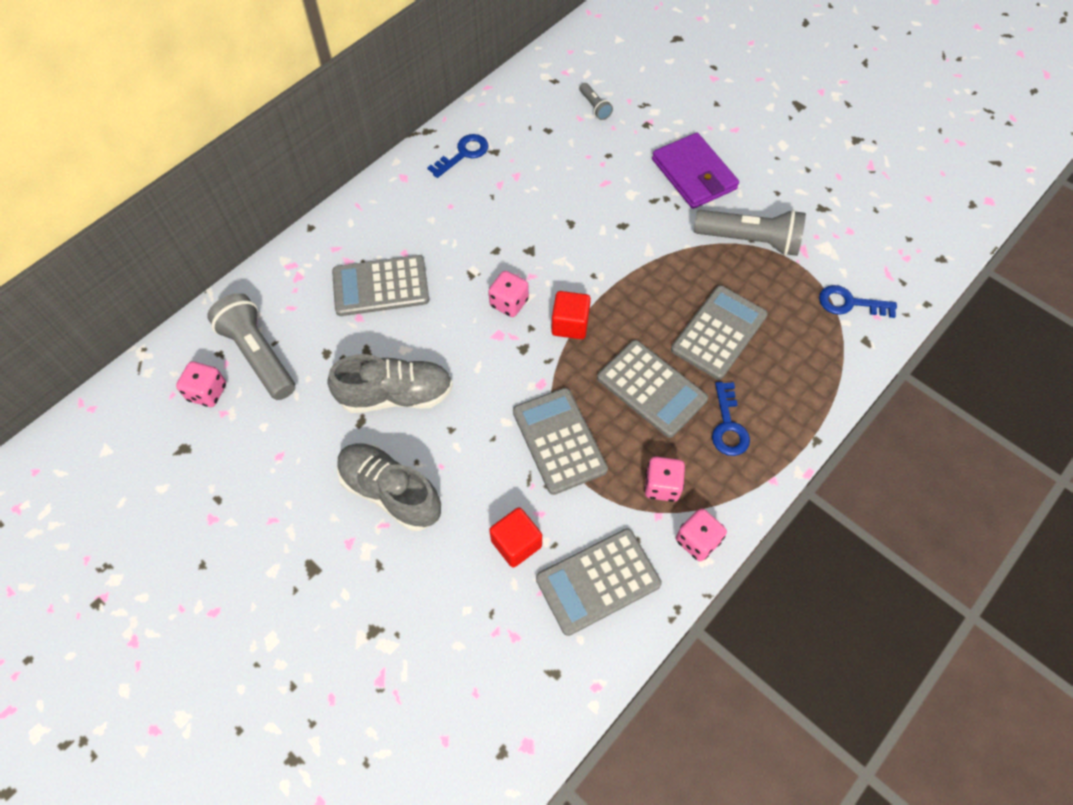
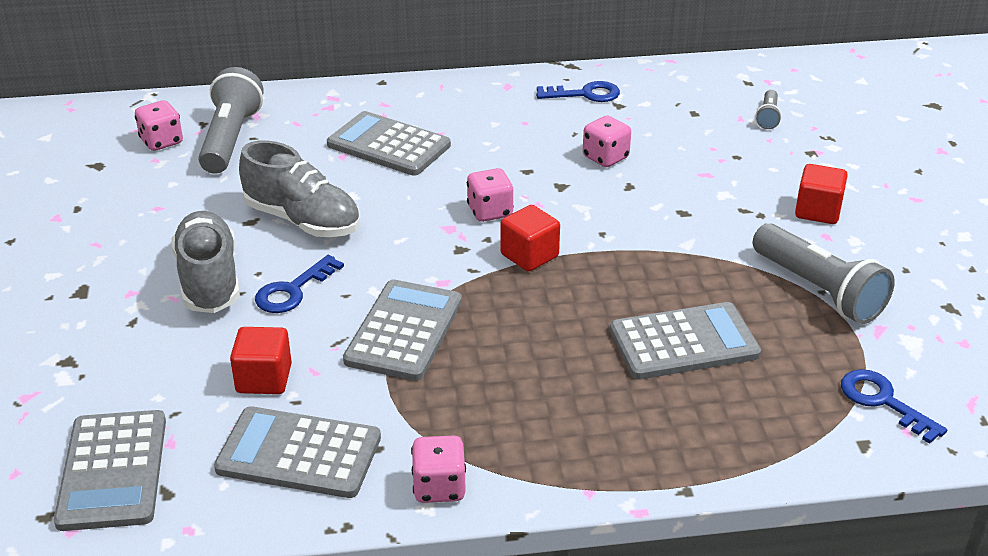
camera: 40 degrees right, 25 degrees down
grey calculator [597,340,708,438] -> grey calculator moved to [54,410,166,531]
pink dice [644,457,685,502] -> pink dice moved to [583,116,631,167]
purple wallet [652,133,739,209] -> red cube [795,164,848,224]
blue key [712,382,750,456] -> blue key moved to [255,255,344,313]

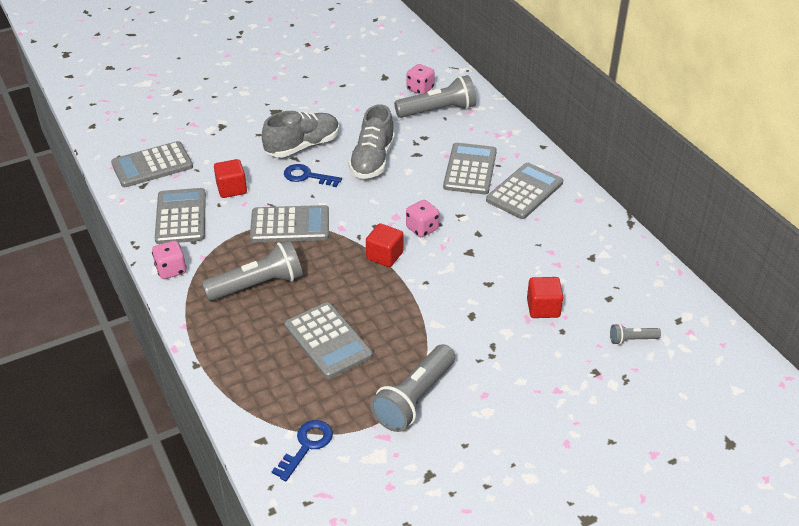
camera: 70 degrees right, 5 degrees up
blue key [536,81,620,102] -> none
pink dice [583,116,631,167] -> none
red cube [795,164,848,224] -> red cube moved to [527,277,563,318]
none -> grey flashlight [202,241,303,301]
none -> grey calculator [486,163,563,219]

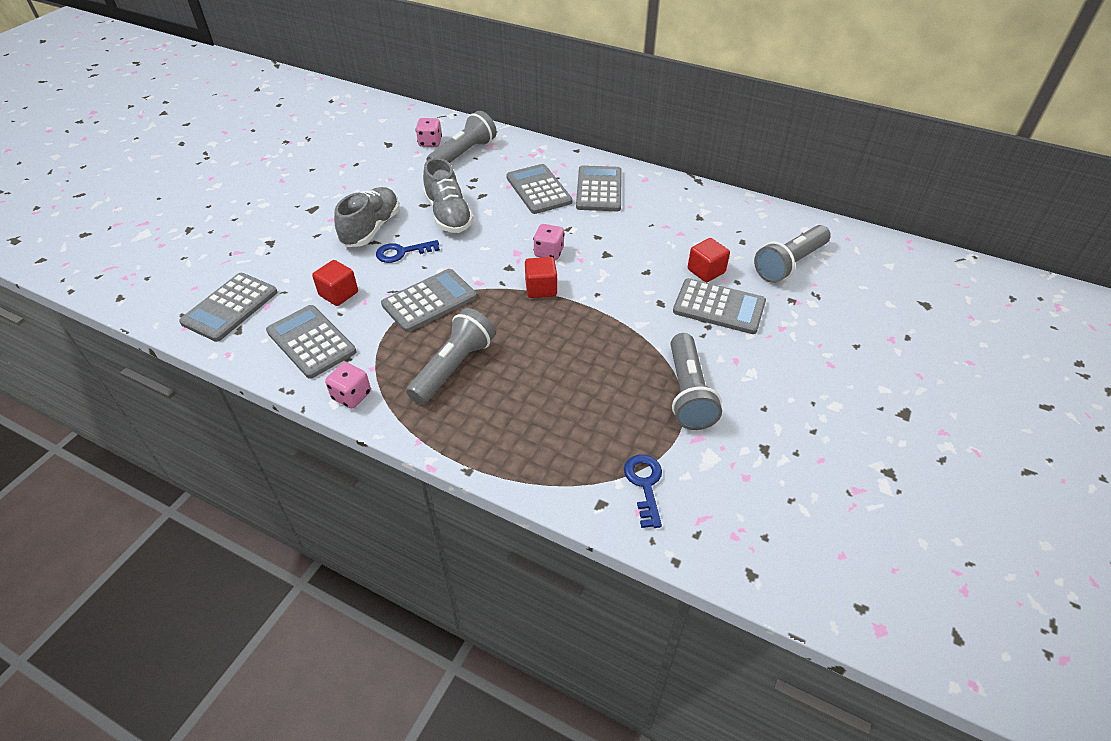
camera: 35 degrees left, 5 degrees up
grey calculator [285,302,373,379] -> grey calculator moved to [673,278,766,334]
grey flashlight [610,324,661,345] -> grey flashlight [754,225,831,283], size x2.10

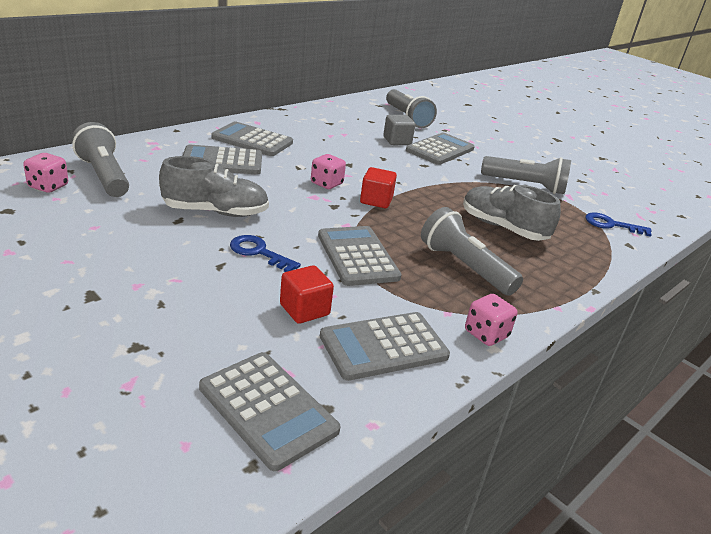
camera: 75 degrees left, 15 degrees down
grey shoe [334,187,399,247] -> grey shoe moved to [463,185,561,241]
blue key [376,240,440,263] -> blue key turned 120 degrees clockwise [230,235,301,272]
red cube [688,238,730,282] -> grey cube [383,115,415,145]

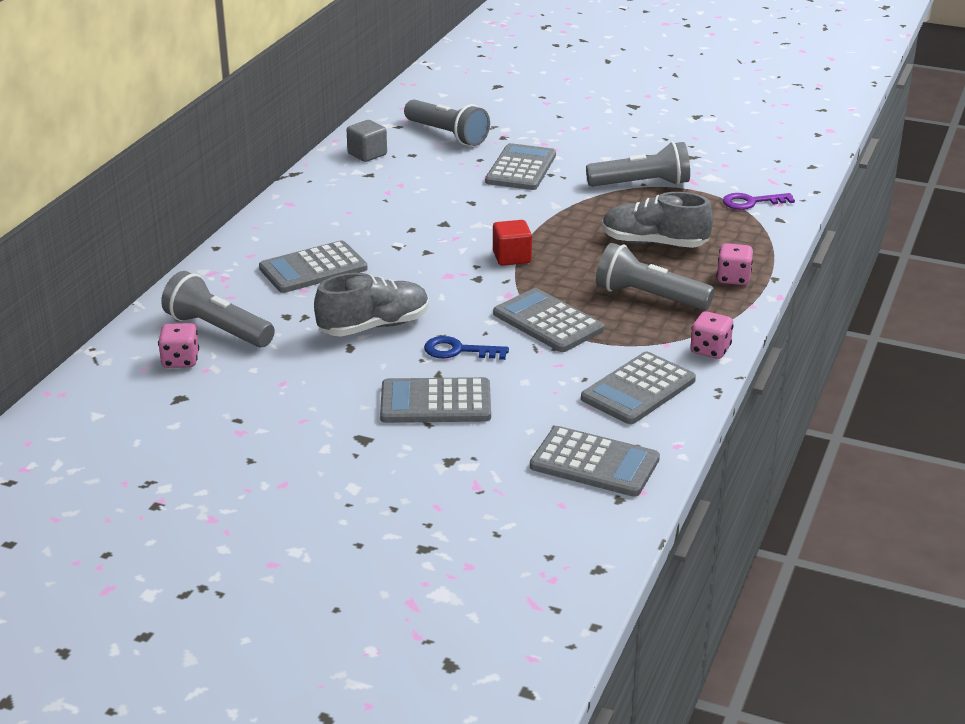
camera: 20 degrees left, 0 degrees up
grey calculator [211,121,293,156] -> grey calculator moved to [380,377,491,423]
red cube [280,265,334,324] -> none
pink dice [311,154,346,189] -> pink dice moved to [717,243,753,285]
grey cube [383,115,415,145] -> grey cube moved to [347,120,387,162]
blue key [585,213,652,237] -> purple key [723,193,795,210]

